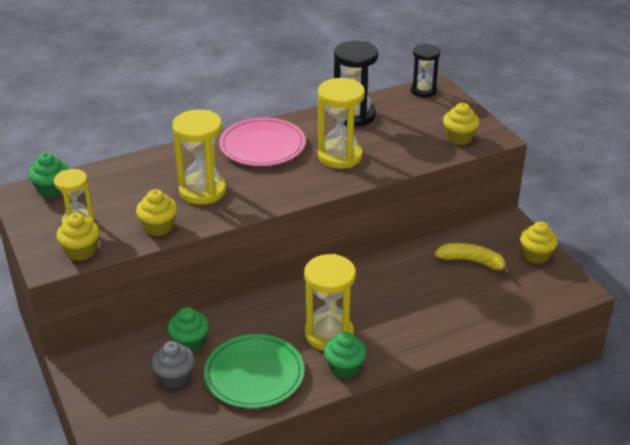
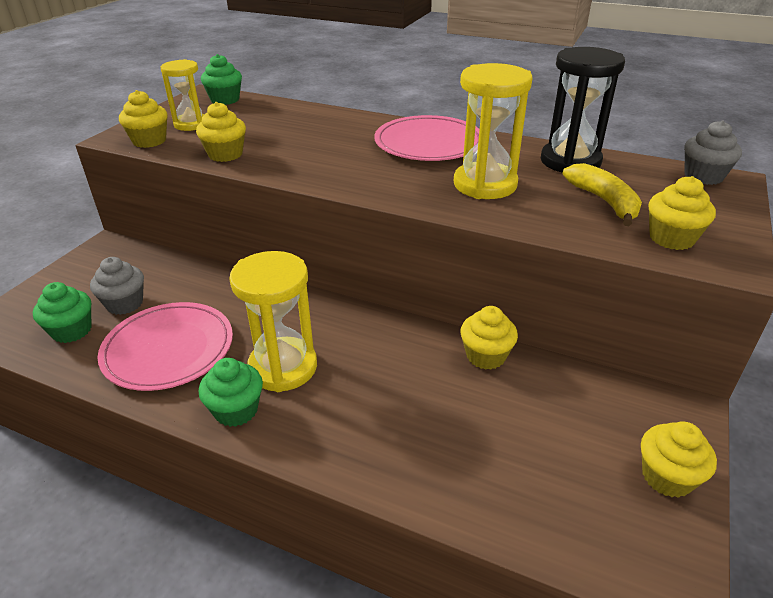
camera: 50 degrees right, 0 degrees up
green cupcake [167,307,209,352] -> green cupcake moved to [33,282,92,343]
yellow hourglass [172,110,226,205] -> none
green plate [204,334,304,408] -> pink plate [98,302,233,391]
black hourglass [411,44,440,97] -> grey cupcake [684,120,742,185]
yellow banana [435,243,511,275] -> yellow banana moved to [562,163,642,226]
none -> yellow cupcake [460,306,518,370]

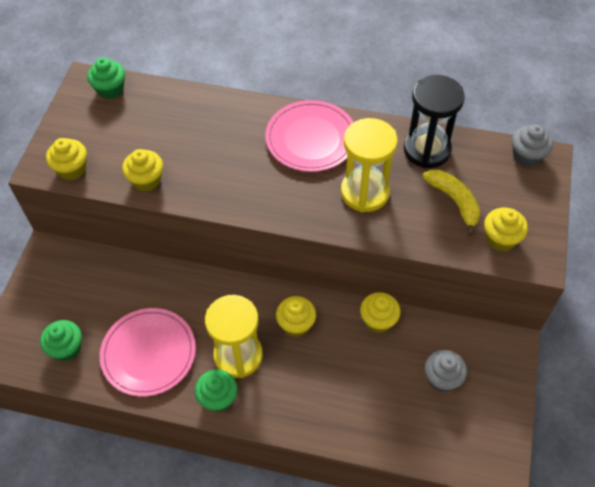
camera: 10 degrees left, 20 degrees up
grey cupcake [90,257,144,315] -> grey cupcake moved to [425,350,467,392]
yellow hourglass [161,59,204,131] -> none
yellow cupcake [641,421,717,498] -> yellow cupcake moved to [276,296,316,337]

